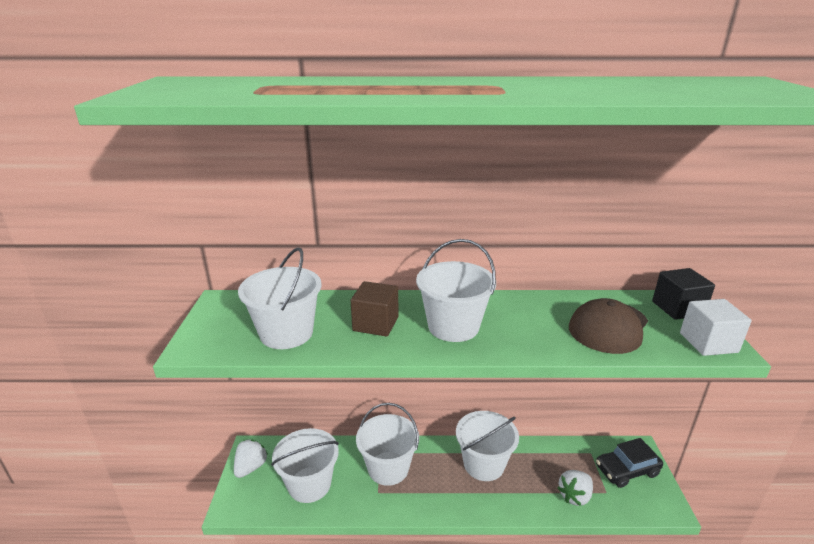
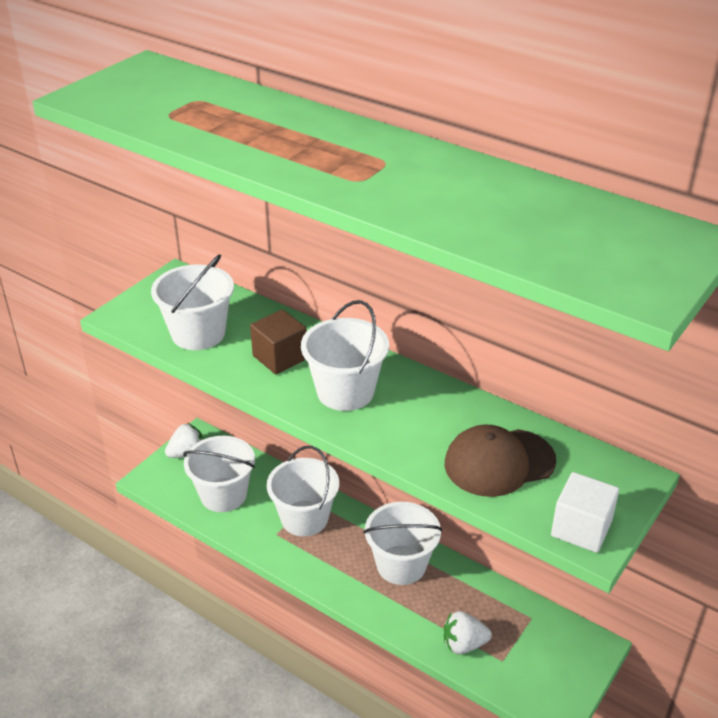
camera: 35 degrees right, 10 degrees up
black car [596,438,663,488] -> none
black cube [652,268,715,320] -> none

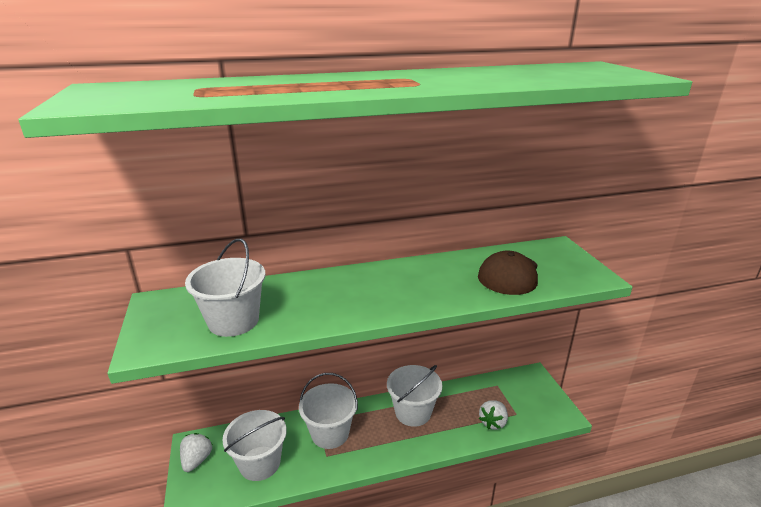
camera: 50 degrees left, 10 degrees down
brown cube [250,309,307,374] -> none
white bucket [301,300,389,411] -> none
white cube [551,472,619,553] -> none

